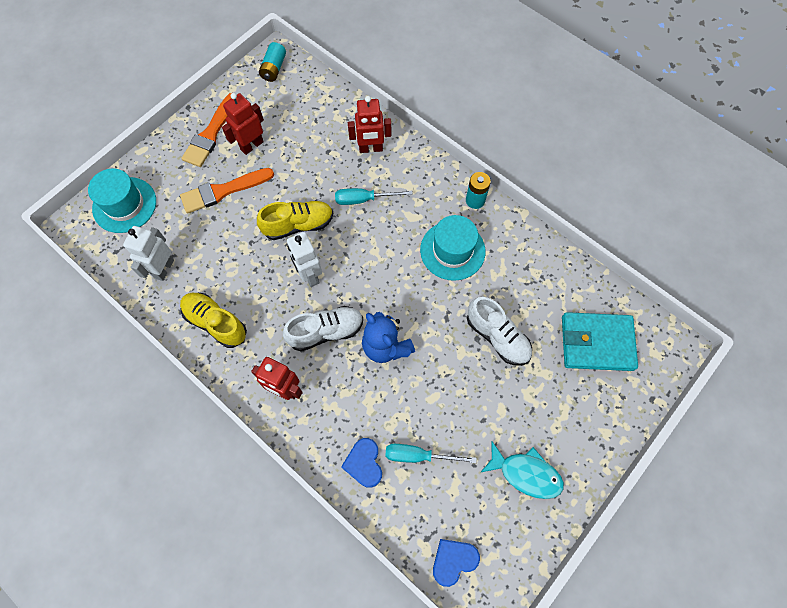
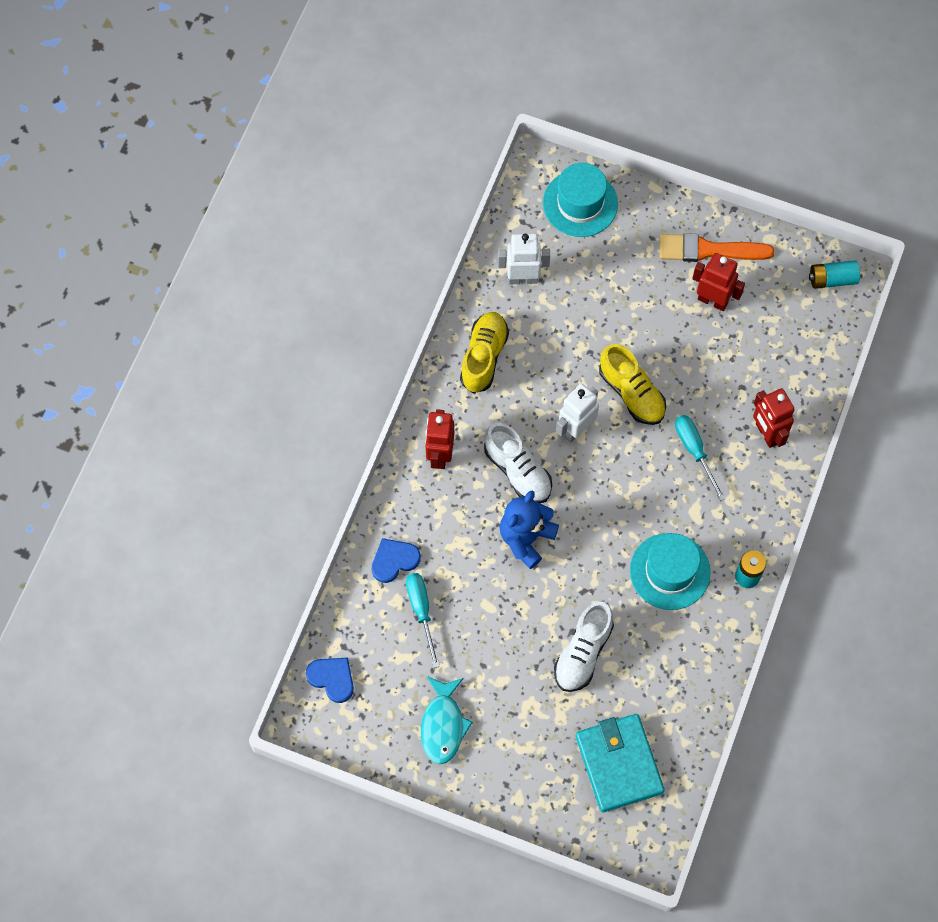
camera: 70 degrees right, 0 degrees up
orange brush [180,168,274,213] -> none

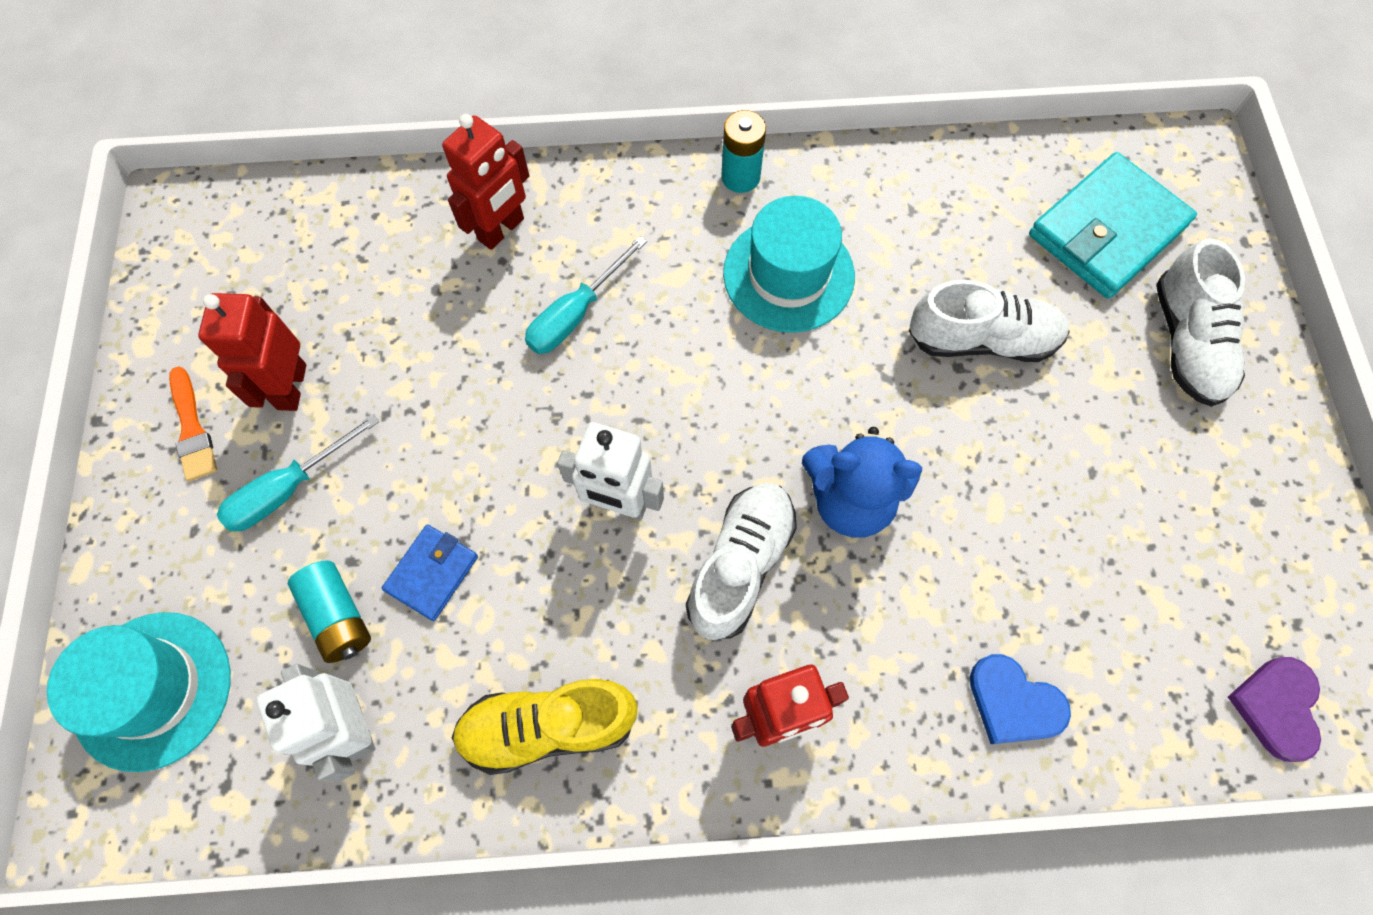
camera: 115 degrees left, 0 degrees up
blue heart [306,657,354,703] -> purple heart [1228,657,1321,762]
turquoise screwdriver [406,573,440,668] -> turquoise screwdriver moved to [217,414,379,531]
turquoise fish [421,676,473,764] -> none
yellow shoe [599,344,666,425] -> none
orange brush [660,233,774,262] -> orange brush [169,366,217,481], size x0.60
turquoise battery [809,260,860,289] -> turquoise battery moved to [288,561,371,663]
none -> blue wallet [382,525,478,621]
none -> white shoe [1156,238,1245,407]

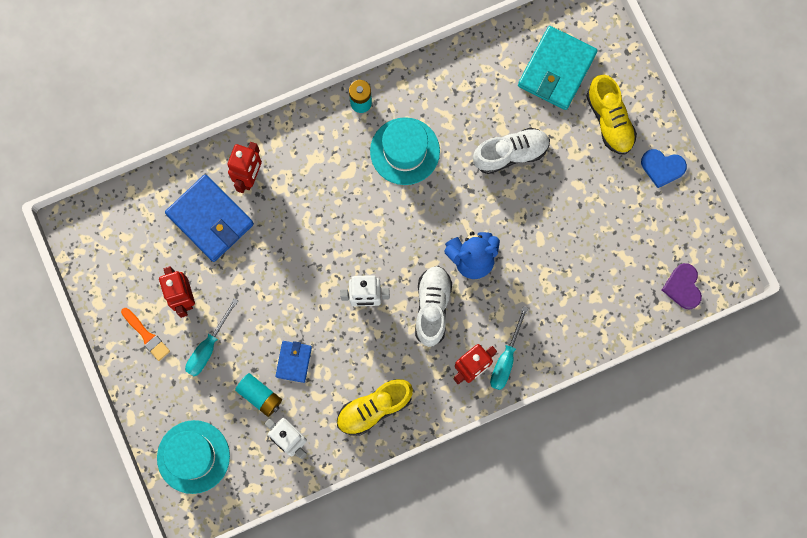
camera: 20 degrees left, 10 degrees up
turquoise screwdriver [525,236,647,354] -> turquoise screwdriver moved to [490,306,528,390]
blue heart [970,654,1071,744] -> blue heart moved to [641,149,687,188]
white shoe [1156,238,1245,407] -> yellow shoe [586,75,637,155]
none -> blue wallet [165,174,254,262]

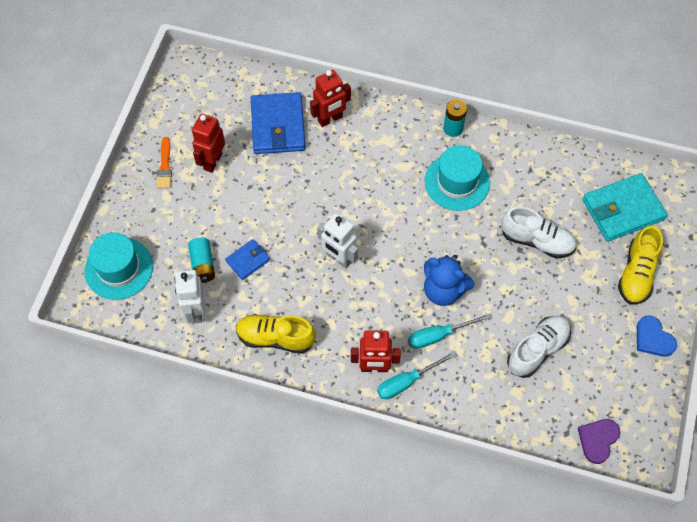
camera: 40 degrees right, 15 degrees down
turquoise screwdriver [185,298,238,376] -> turquoise screwdriver moved to [408,314,491,349]
white shoe [415,266,452,347] -> white shoe moved to [507,316,571,378]

